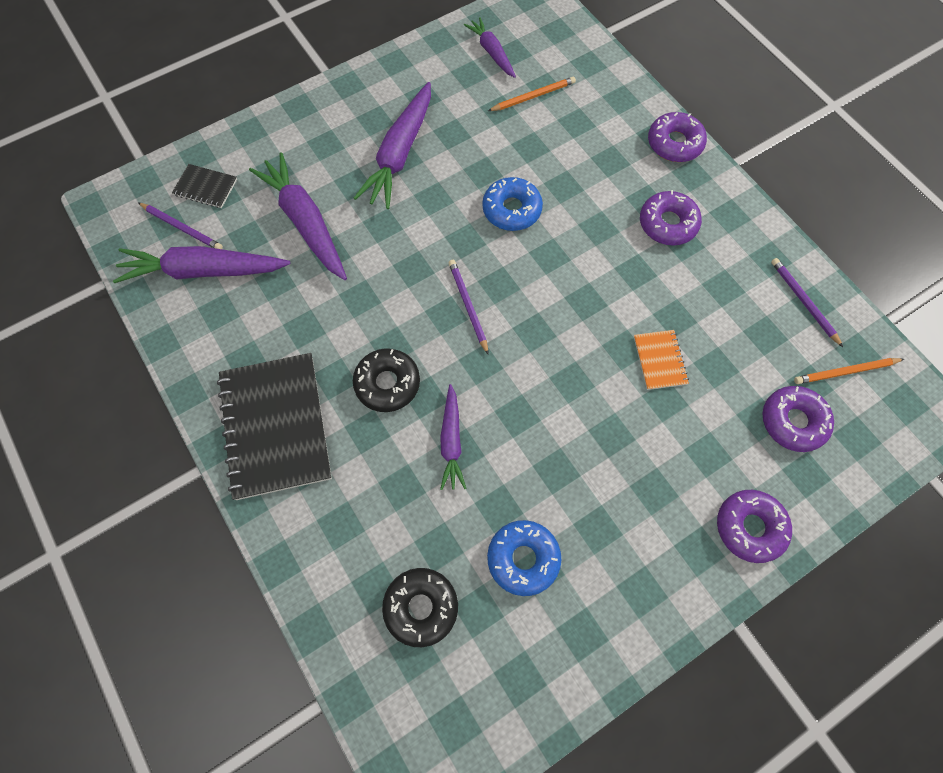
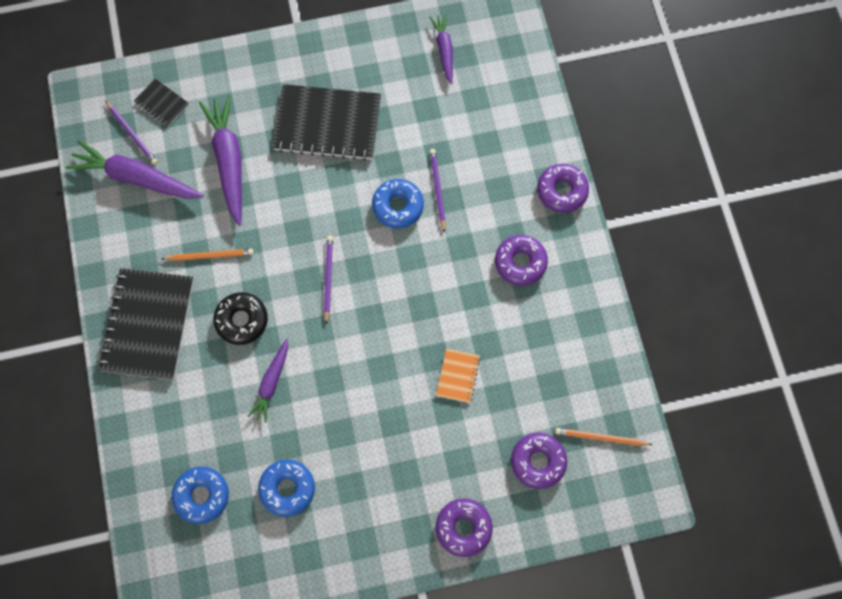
camera: 20 degrees right, 5 degrees up
purple carrot [354,82,431,209] -> black notebook [272,84,381,161]
black donut [382,568,458,647] -> blue donut [172,467,229,524]
orange pencil [488,77,576,111] -> orange pencil moved to [161,249,254,261]
purple pencil [771,258,843,347] -> purple pencil moved to [430,149,446,233]

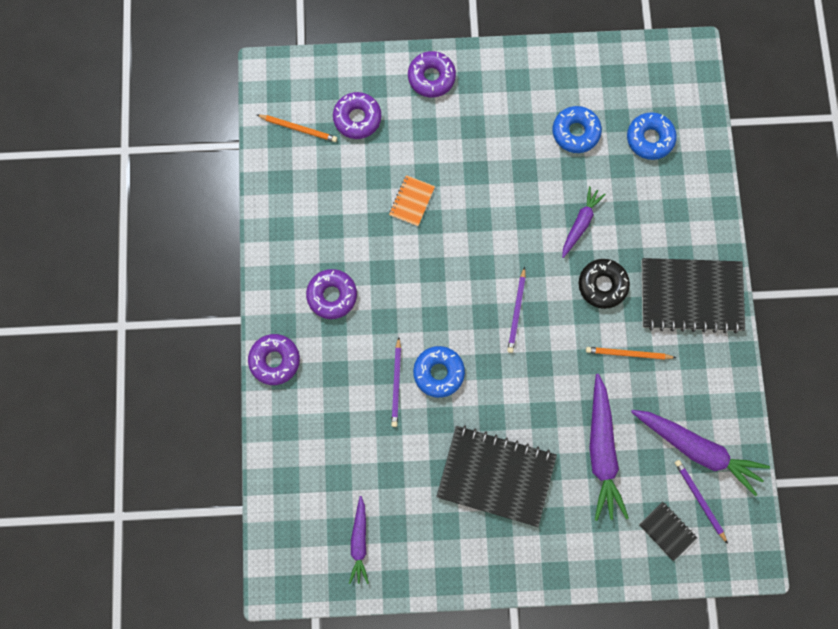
camera: 170 degrees left, 5 degrees up
black notebook [98,268,194,380] -> black notebook turned 75 degrees clockwise [642,258,745,334]

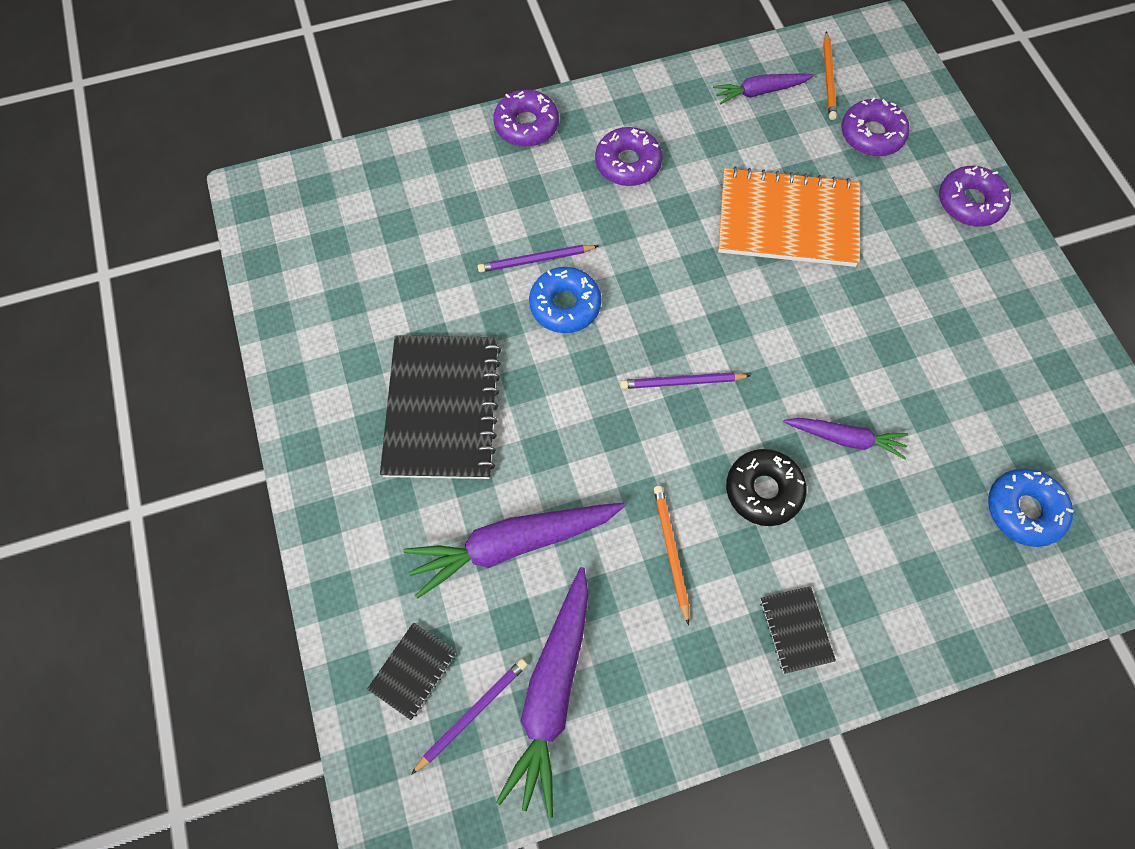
camera: 75 degrees right, 10 degrees down
purple carrot [349,496,369,584] -> purple carrot moved to [713,73,814,105]
orange notebook [389,175,435,226] -> orange notebook [718,167,860,267], size x2.19
blue donut [553,106,602,153] -> none
black notebook [642,258,745,334] -> black notebook [760,586,836,674], size x0.46

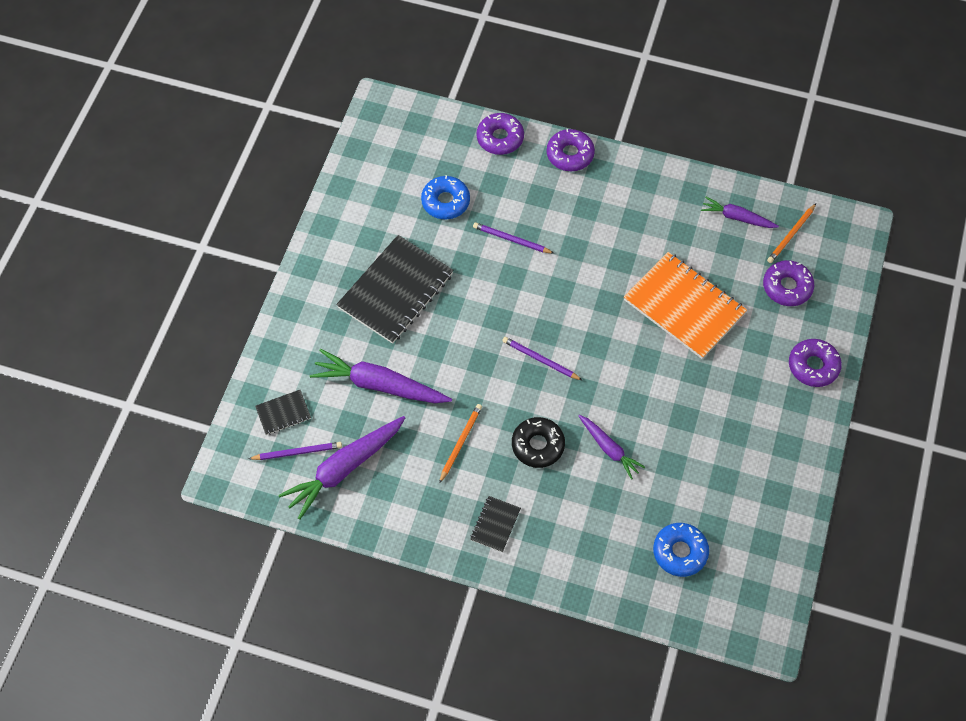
camera: 35 degrees right, 5 degrees down
blue donut [529,267,602,333] -> blue donut moved to [421,175,470,219]
purple donut [595,127,663,186] -> purple donut moved to [476,113,524,155]

